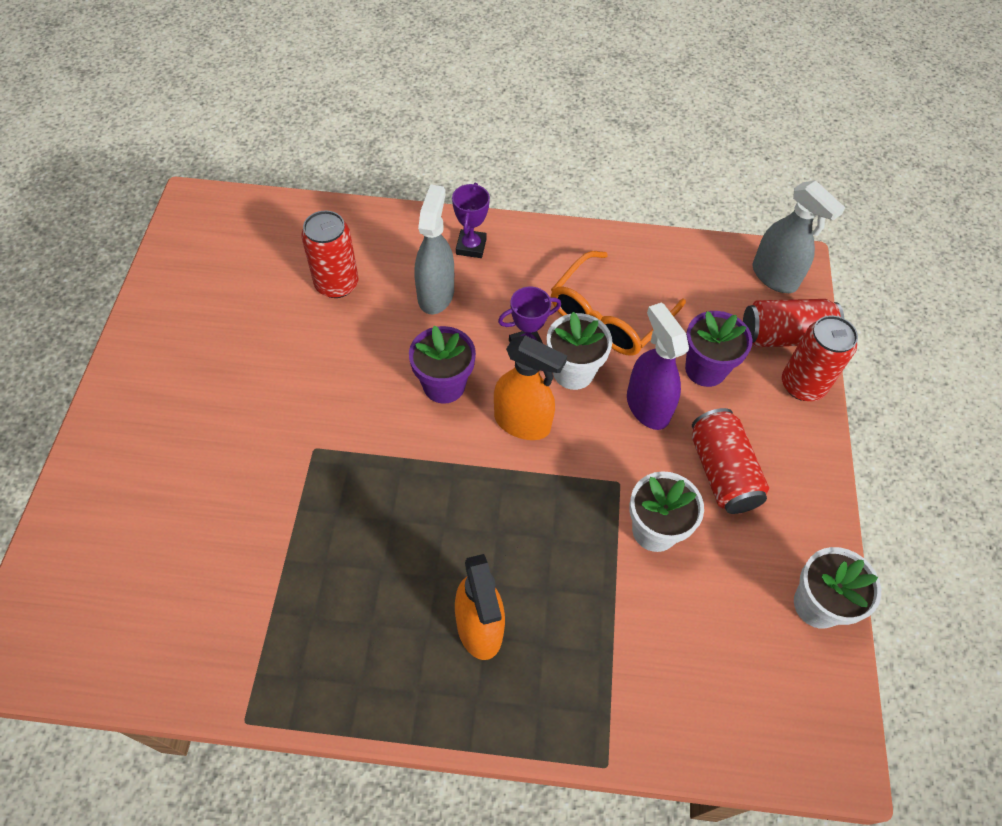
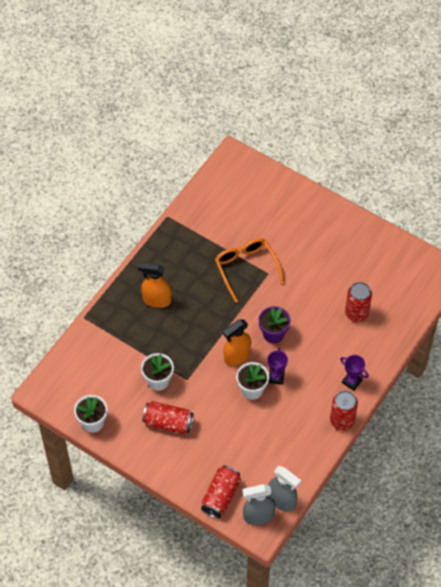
camera: 120 degrees right, 0 degrees up
grey spray bottle [415,184,454,314] -> grey spray bottle moved to [269,466,301,512]
orange glasses [551,251,686,356] -> orange glasses moved to [215,238,284,303]
purple spray bottle [627,302,689,430] -> none
purple flower pot [685,311,752,387] -> none
red can [782,315,858,401] -> red can moved to [330,391,358,430]

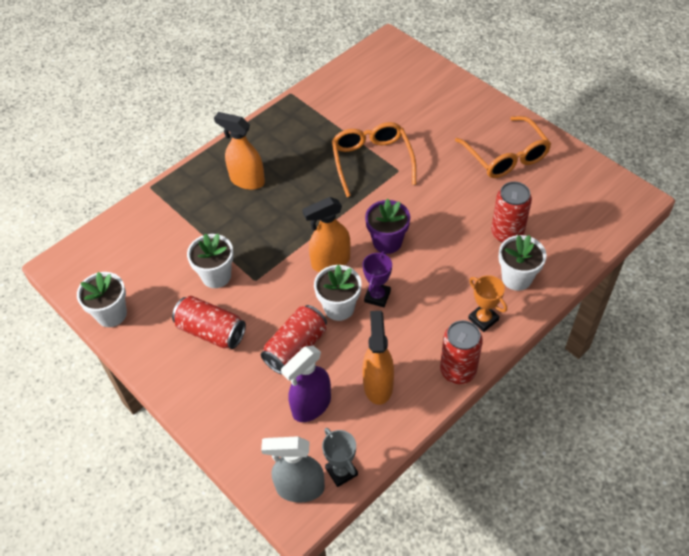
camera: 15 degrees right, 5 degrees down
red can [201,466,241,518] -> red can moved to [261,305,327,374]
grey spray bottle [269,466,301,512] -> grey trophy [322,428,358,487]
purple trophy [340,355,369,391] -> orange trophy [468,275,507,332]
none -> purple spray bottle [281,345,331,422]
none -> orange spray bottle [362,311,394,405]
none -> orange glasses [455,116,551,178]
none -> white flower pot [498,235,547,291]

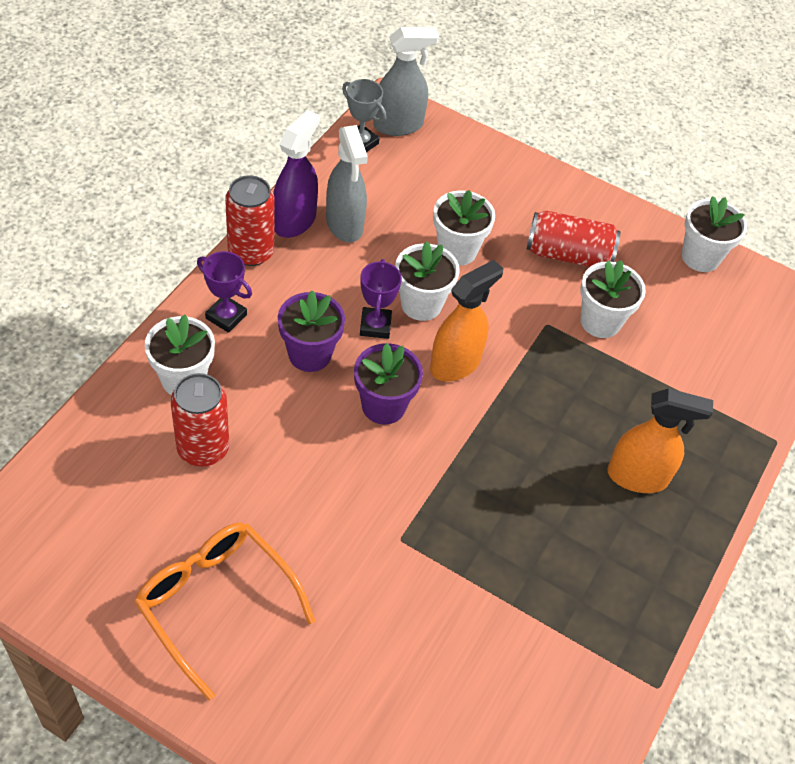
camera: 155 degrees right, 0 degrees up
red can [261,305,327,374] -> white flower pot [433,190,495,266]
purple spray bottle [281,345,331,422] -> purple spray bottle moved to [273,110,320,238]
orange glasses [332,122,417,197] -> none
orange spray bottle [362,311,394,405] -> grey spray bottle [326,125,368,243]
orange trophy [468,275,507,332] -> purple trophy [197,251,252,333]
none -> purple flower pot [278,291,345,372]

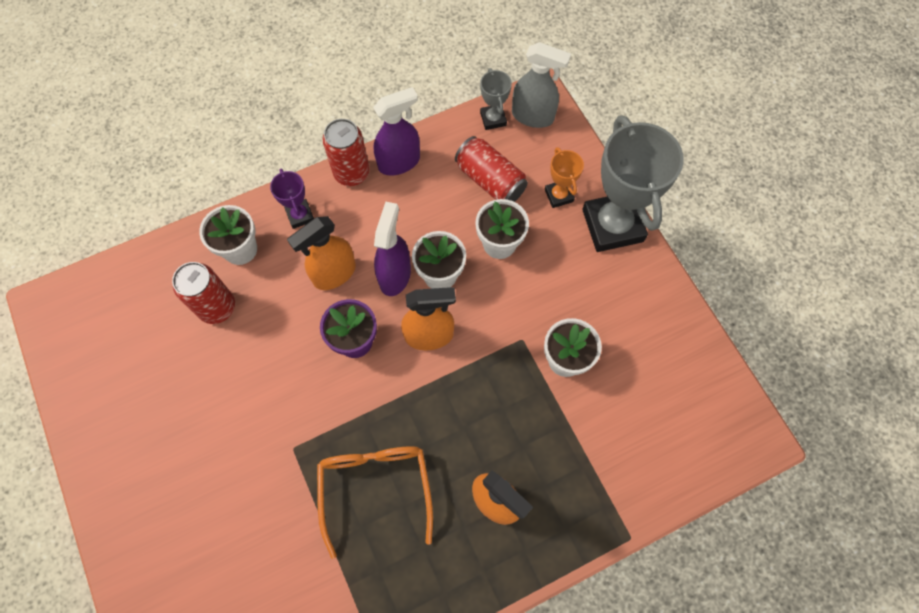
camera: 40 degrees right, 15 degrees up
orange glasses [135,523,315,700] -> orange glasses moved to [317,446,433,559]
purple flower pot [278,291,345,372] -> orange spray bottle [287,216,356,290]
grey spray bottle [326,125,368,243] -> none
purple trophy [360,259,402,339] -> purple spray bottle [374,202,411,296]
red can [527,211,620,267] -> red can moved to [455,136,528,202]
white flower pot [682,196,747,272] -> none
none -> orange trophy [545,147,584,208]
none -> grey trophy [582,115,684,252]

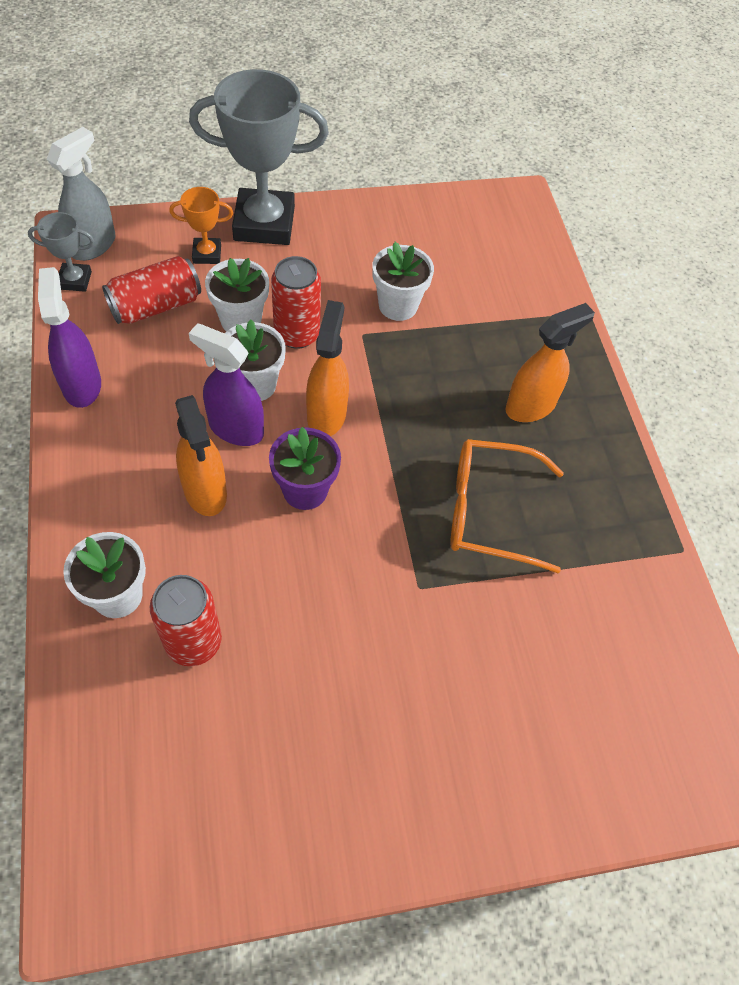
camera: 80 degrees left, 10 degrees down
purple trophy [270,169,314,229] -> none
red can [323,119,370,186] -> red can moved to [271,256,321,349]

